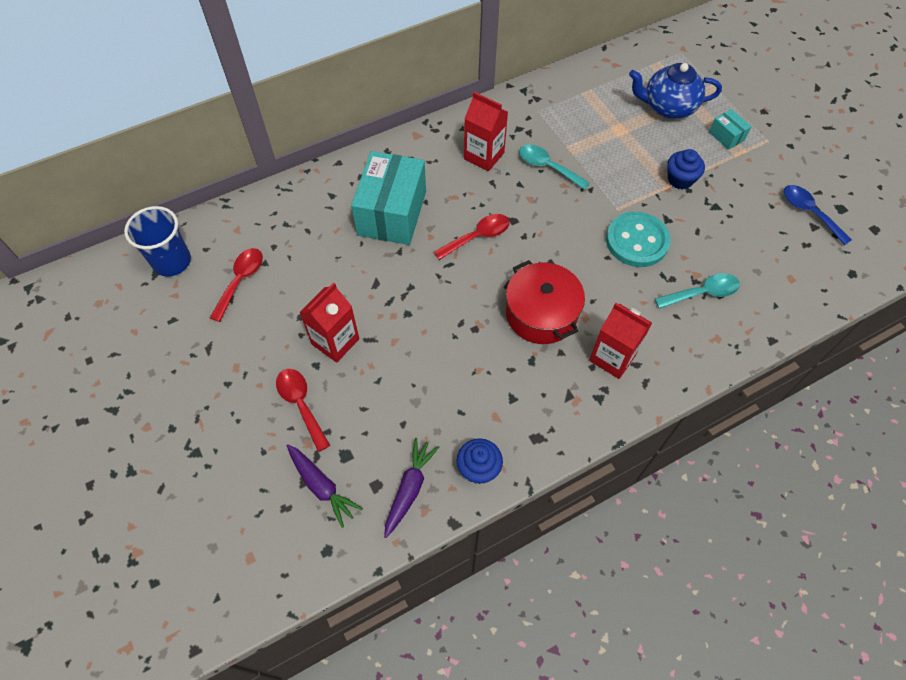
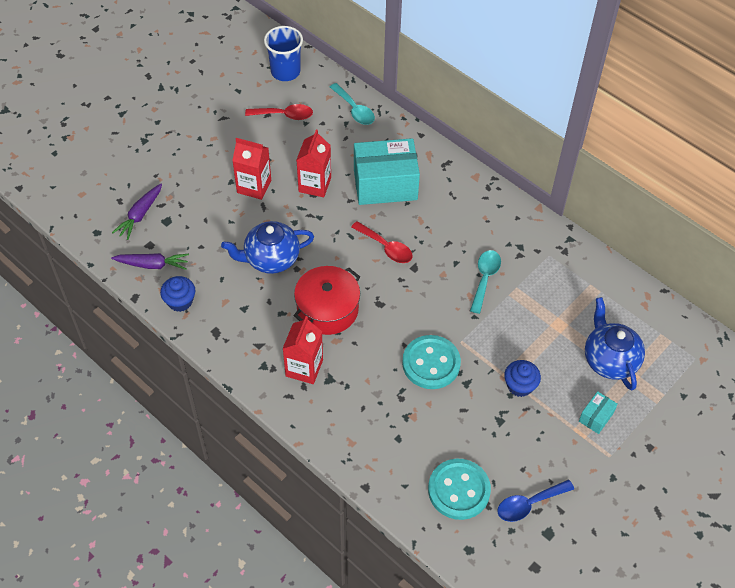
camera: 70 degrees right, 5 degrees down
red spoon [276,369,330,452] -> none
red carton [464,92,508,171] -> red carton moved to [297,130,331,197]
turquoise spoon [655,273,740,309] -> turquoise spoon moved to [330,83,375,125]
blue spoon [784,185,852,245] -> blue spoon turned 150 degrees counterclockwise [497,480,574,522]
none -> blue teapot [221,221,314,274]
none -> turquoise button [428,459,491,520]

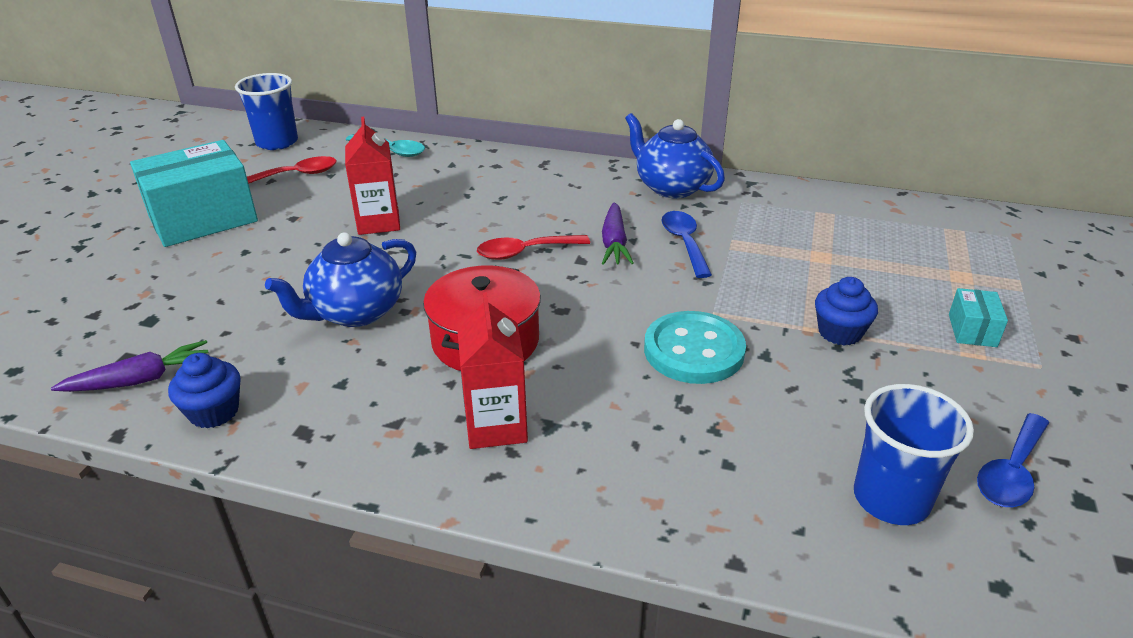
camera: 25 degrees left, 20 degrees down
purple carrot [112,184,162,240] -> purple carrot moved to [602,202,634,265]
red carton [232,138,271,200] -> none
red spoon [351,221,413,263] -> red spoon turned 150 degrees clockwise [477,235,590,260]
turquoise box [354,138,420,205] -> turquoise box moved to [130,140,258,247]
turquoise button [428,459,491,520] -> blue cup [854,384,974,525]
turquoise spoon [470,250,501,314] -> blue spoon [661,211,712,278]
blue teapot [585,297,645,390] -> blue teapot moved to [625,113,725,198]

